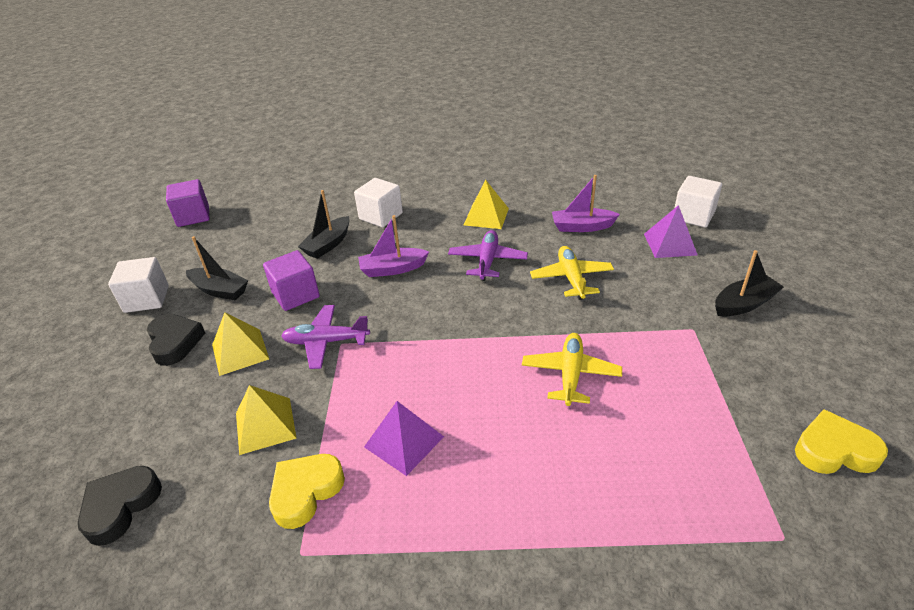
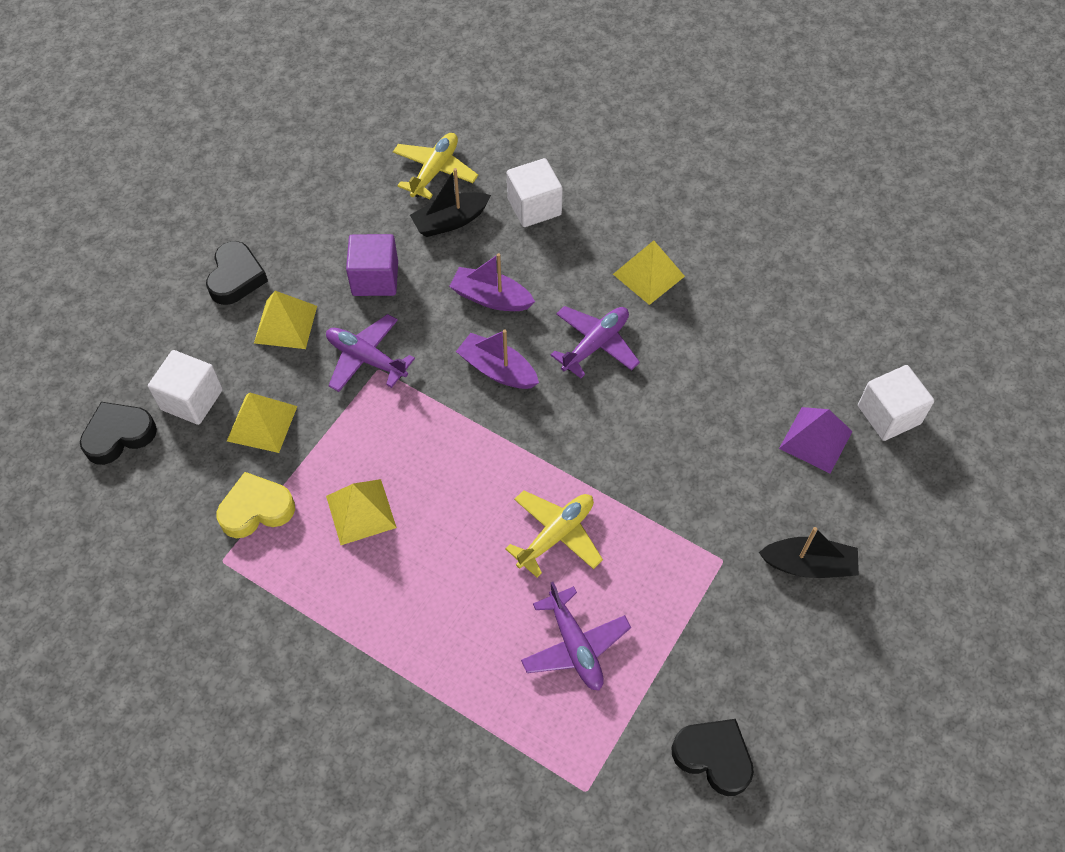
camera: 30 degrees right, 20 degrees up
white cube [108,257,169,313] -> white cube moved to [148,350,223,425]
purple cube [166,179,210,227] -> none
black boat [186,236,248,300] -> none
purple pyramid [364,401,444,476] -> yellow pyramid [326,479,397,545]
yellow plane [530,246,614,300] -> yellow plane moved to [393,133,478,199]
purple boat [552,175,620,232] -> purple boat moved to [456,329,539,389]
yellow heart [795,409,888,474] -> black heart [671,719,754,796]
none -> purple plane [521,582,631,691]

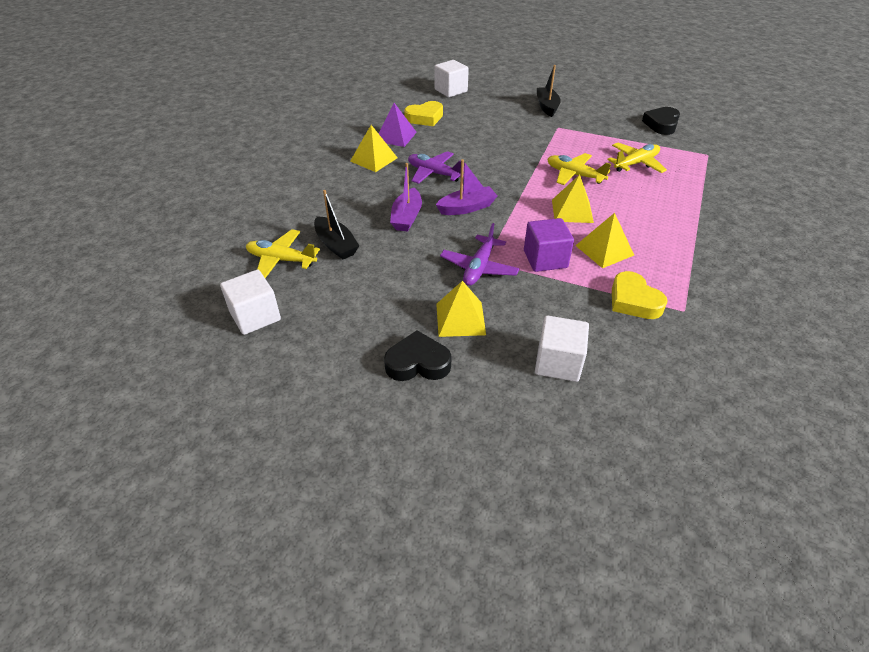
camera: 100 degrees left, 15 degrees down
black heart [80,402,157,465] -> none
yellow pyramid [227,393,297,453] -> yellow pyramid moved to [552,175,594,223]
purple cube [346,234,398,296] -> purple cube moved to [524,218,574,272]
purple boat [456,329,539,389] -> purple boat turned 135 degrees counterclockwise [436,159,498,215]
white cube [507,158,563,227] -> white cube moved to [220,270,281,335]
purple plane [521,582,631,691] -> yellow plane [607,143,667,173]
purple pyramid [779,407,853,474] -> purple pyramid moved to [379,103,417,147]
none -> yellow heart [404,101,443,126]

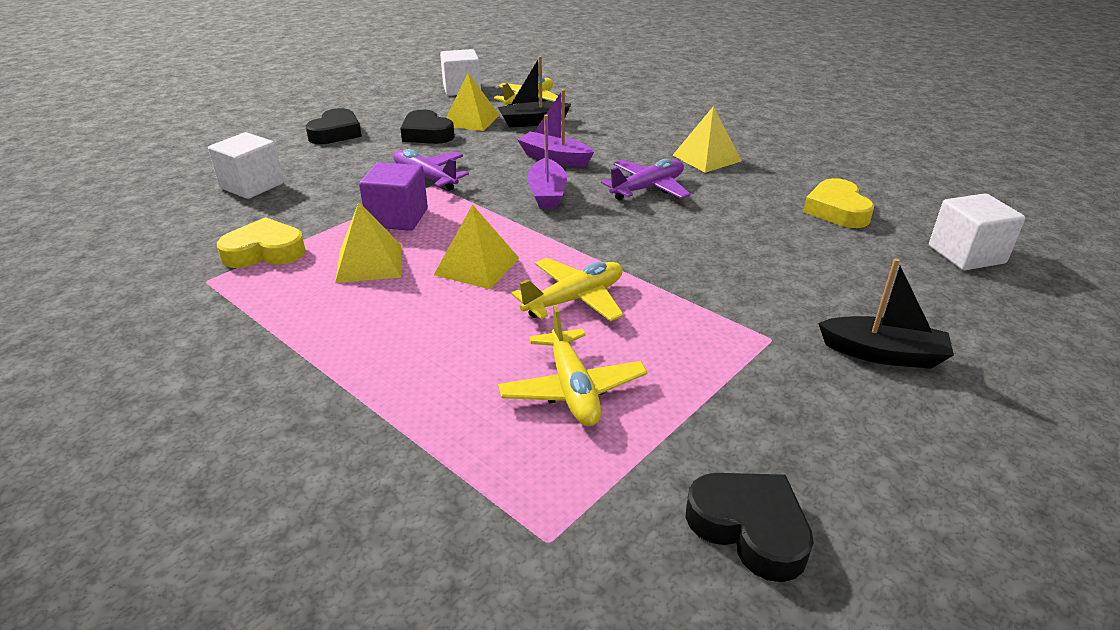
camera: 110 degrees right, 10 degrees down
purple pyramid [379,103,417,147] -> none
yellow pyramid [436,281,486,337] -> yellow pyramid moved to [446,73,500,131]
none -> black heart [400,110,455,144]

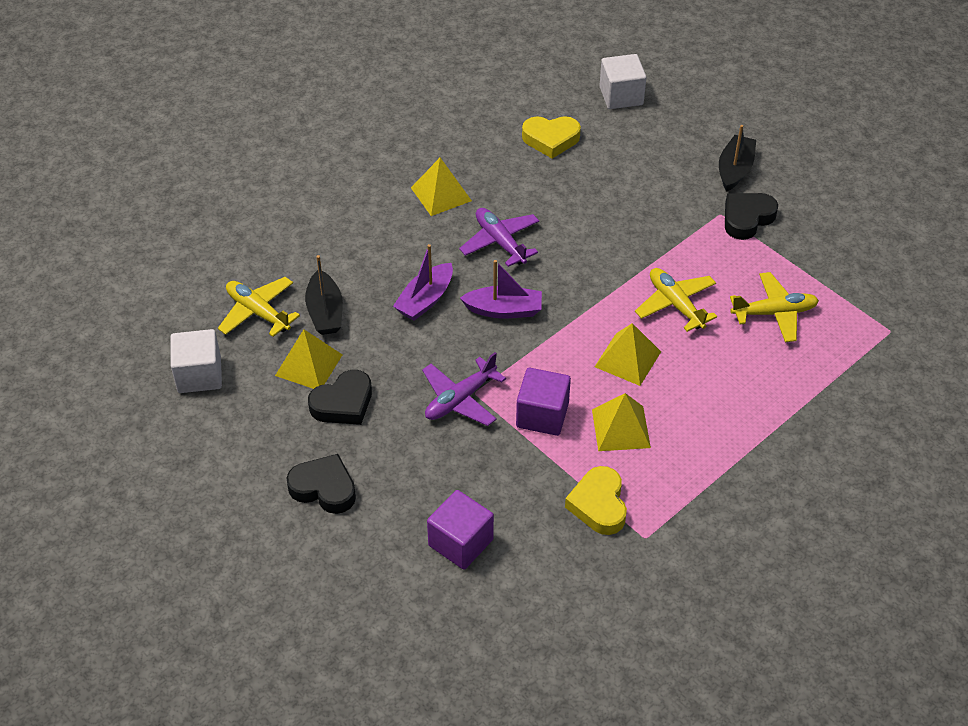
camera: 85 degrees left, 15 degrees up
white cube [208,132,284,199] -> purple cube [427,490,494,570]
black heart [686,473,814,582] -> black heart moved to [725,193,778,240]

